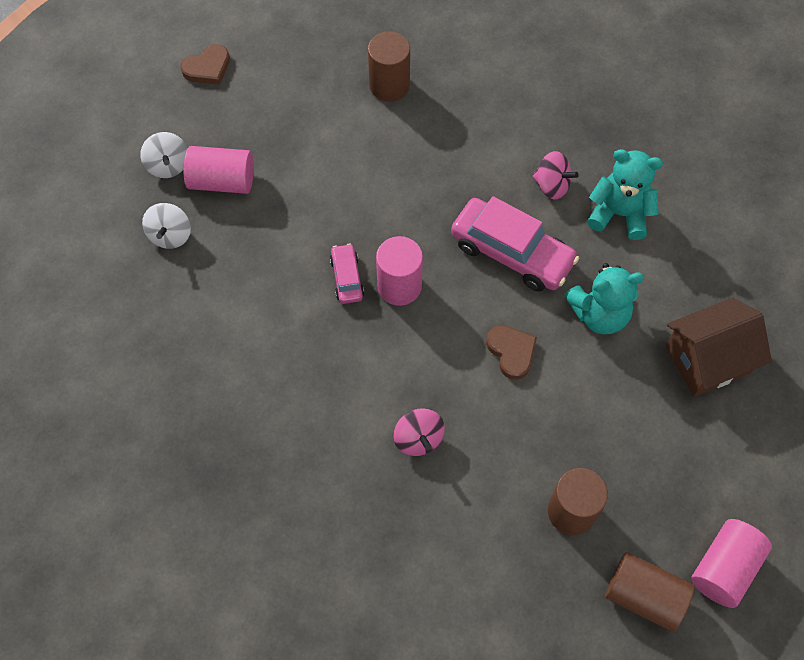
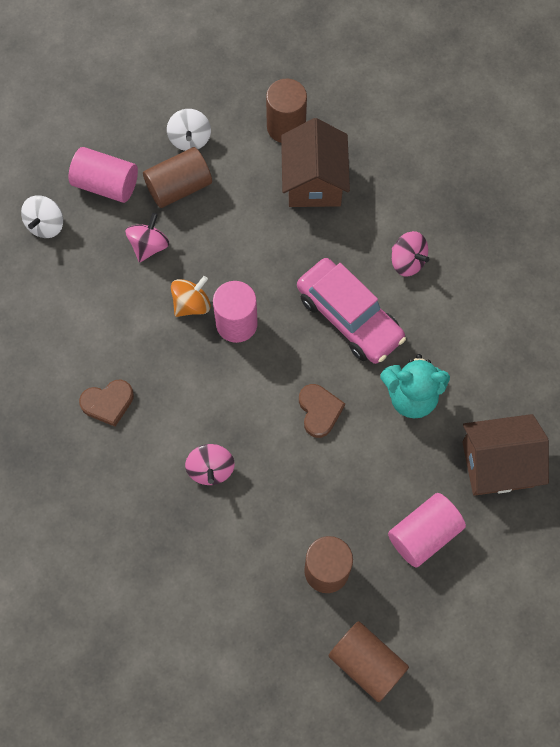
camera: 15 degrees right, 5 degrees up
white spinning top [140,132,188,178] -> white spinning top moved to [167,109,211,151]
brown heart [181,44,230,85] -> brown heart moved to [79,379,134,427]
pink car [330,243,364,304] -> orange spinning top [171,276,211,317]
turquoise teddy bear [587,149,663,240] -> none
pink cylinder [691,519,772,608] -> pink cylinder moved to [388,493,466,568]
none -> pink spinning top [125,213,170,263]
none -> brown cylinder [143,147,212,208]
none -> brown house [281,118,350,207]

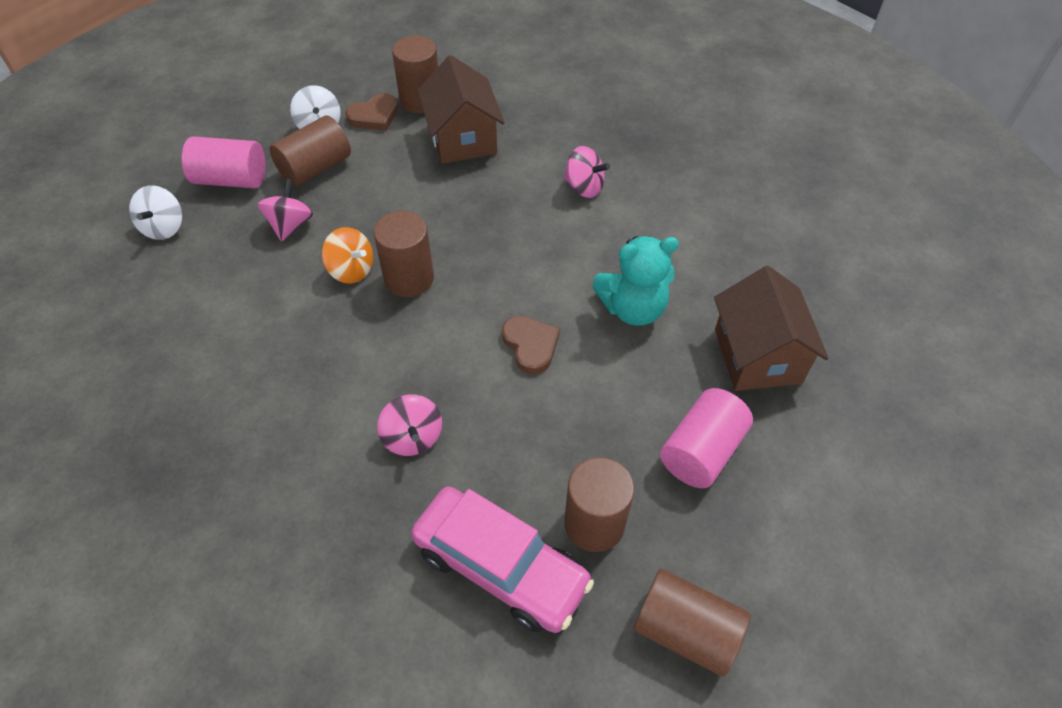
camera: 15 degrees left, 15 degrees down
brown heart [79,379,134,427] -> brown heart moved to [345,93,398,131]
orange spinning top [171,276,211,317] -> orange spinning top turned 90 degrees clockwise [322,227,373,284]
pink cylinder [213,281,258,343] -> brown cylinder [374,211,434,297]
pink car [297,258,406,364] -> pink car moved to [411,486,594,633]
brown house [462,414,549,496] -> brown house turned 75 degrees counterclockwise [714,266,829,391]

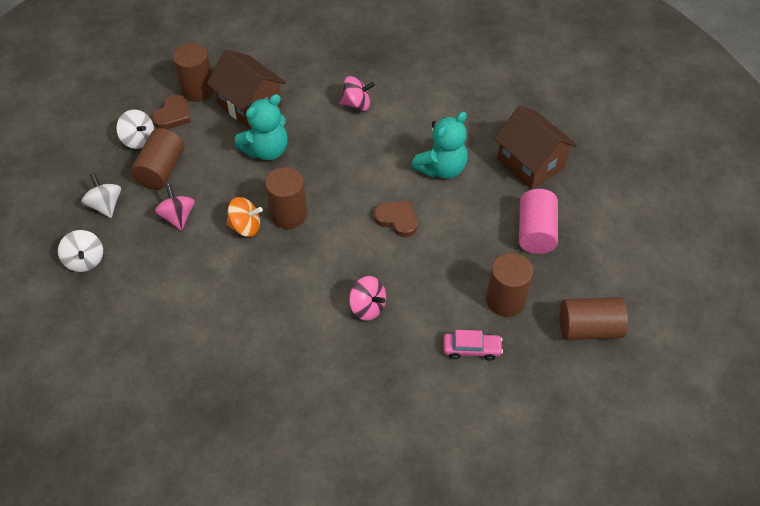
camera: 30 degrees left, 0 degrees up
pink cylinder [182,136,266,189] -> white spinning top [81,173,121,218]
pink car [411,486,594,633] -> pink car [443,330,503,361], size x0.50
none -> turquoise teddy bear [235,94,288,160]

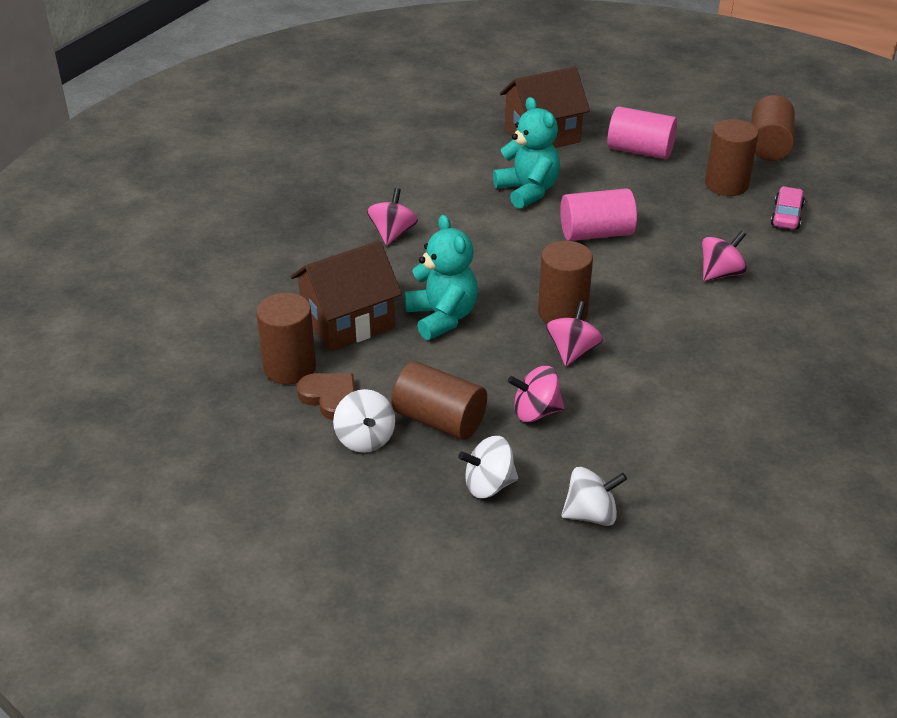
camera: 75 degrees left, 15 degrees down
white spinning top [116,110,154,149] -> white spinning top turned 105 degrees clockwise [333,389,395,453]
orange spinning top [226,197,263,237] -> pink spinning top [546,301,603,366]
brown heart [374,200,418,237] -> pink cylinder [560,188,637,241]

